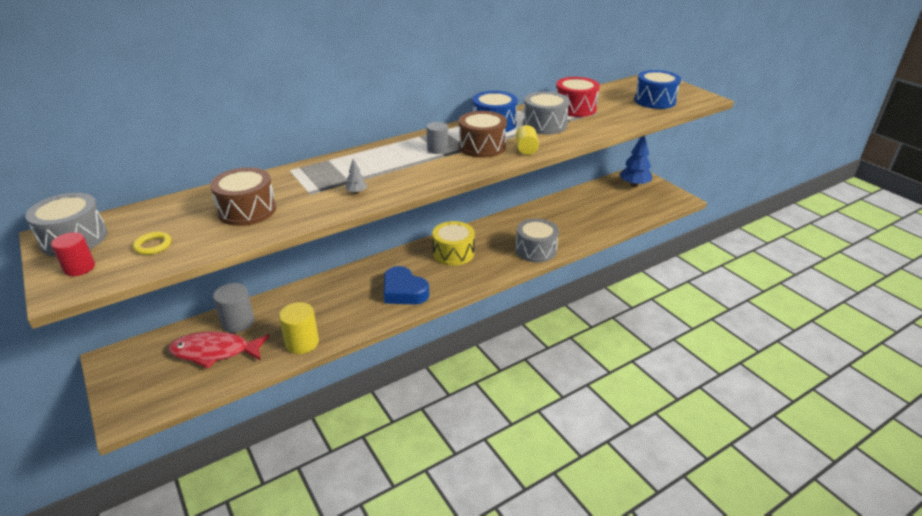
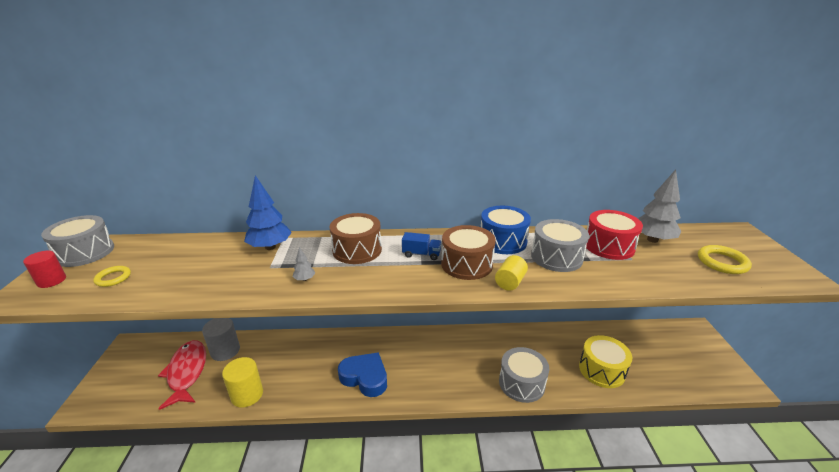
camera: 30 degrees right, 5 degrees down
red fish [168,332,269,369] -> red fish turned 45 degrees clockwise [158,340,206,410]
brown drum [210,167,276,226] -> brown drum moved to [330,213,382,264]
blue heart [384,266,429,305] -> blue heart turned 135 degrees clockwise [338,352,387,397]
grey cylinder [427,122,448,154] -> blue truck [402,232,442,260]
yellow drum [432,221,475,266] -> yellow drum moved to [579,335,632,388]
blue tree [619,136,652,187] -> blue tree moved to [244,175,292,250]
blue drum [634,70,681,109] -> yellow ring [698,245,752,274]
none -> grey tree [638,169,682,243]

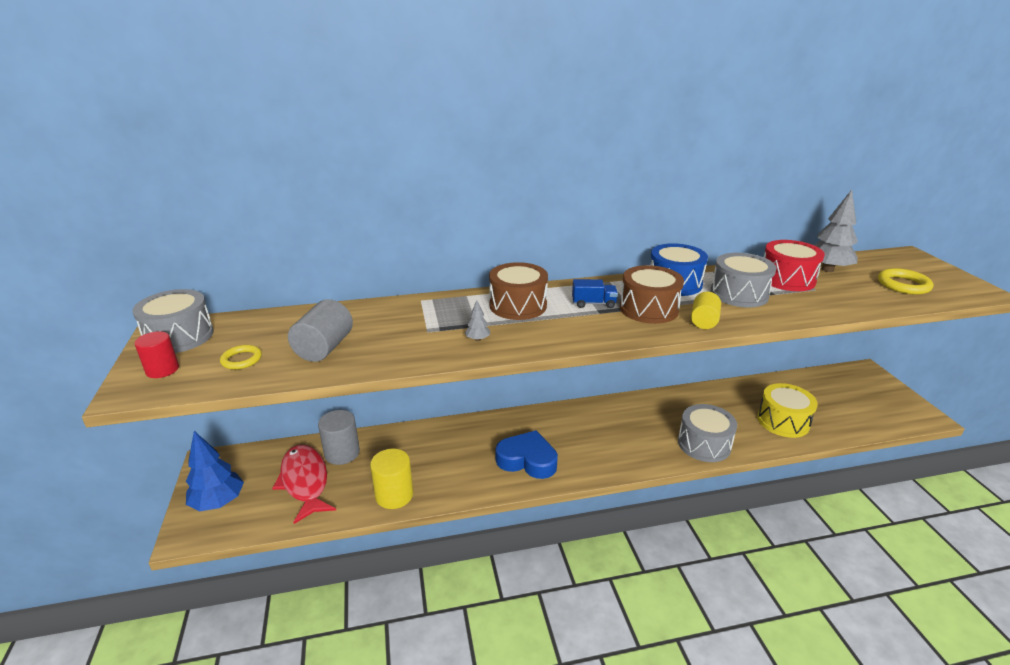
camera: 10 degrees left, 0 degrees up
blue tree [244,175,292,250] -> blue tree moved to [186,431,244,511]
none -> grey cylinder [288,299,353,362]

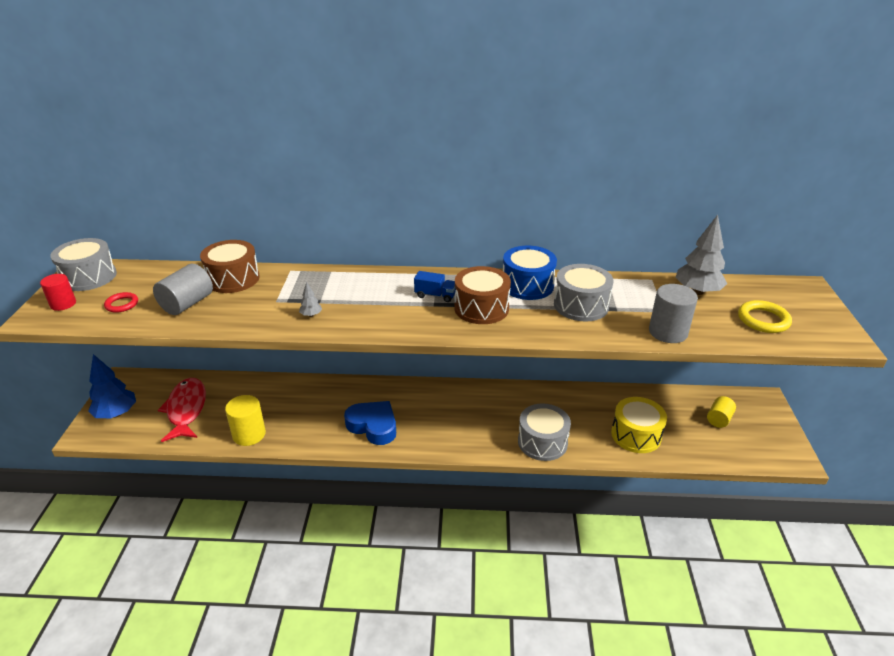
camera: 15 degrees right, 5 degrees up
yellow ring [220,345,262,370] -> red ring [104,292,138,313]
grey cylinder [318,410,360,465] -> grey cylinder moved to [649,284,698,343]
brown drum [489,262,548,320] -> brown drum moved to [200,240,260,293]
yellow cylinder [691,292,721,329] -> yellow cylinder moved to [707,396,736,428]
red drum [764,240,825,291] -> none

